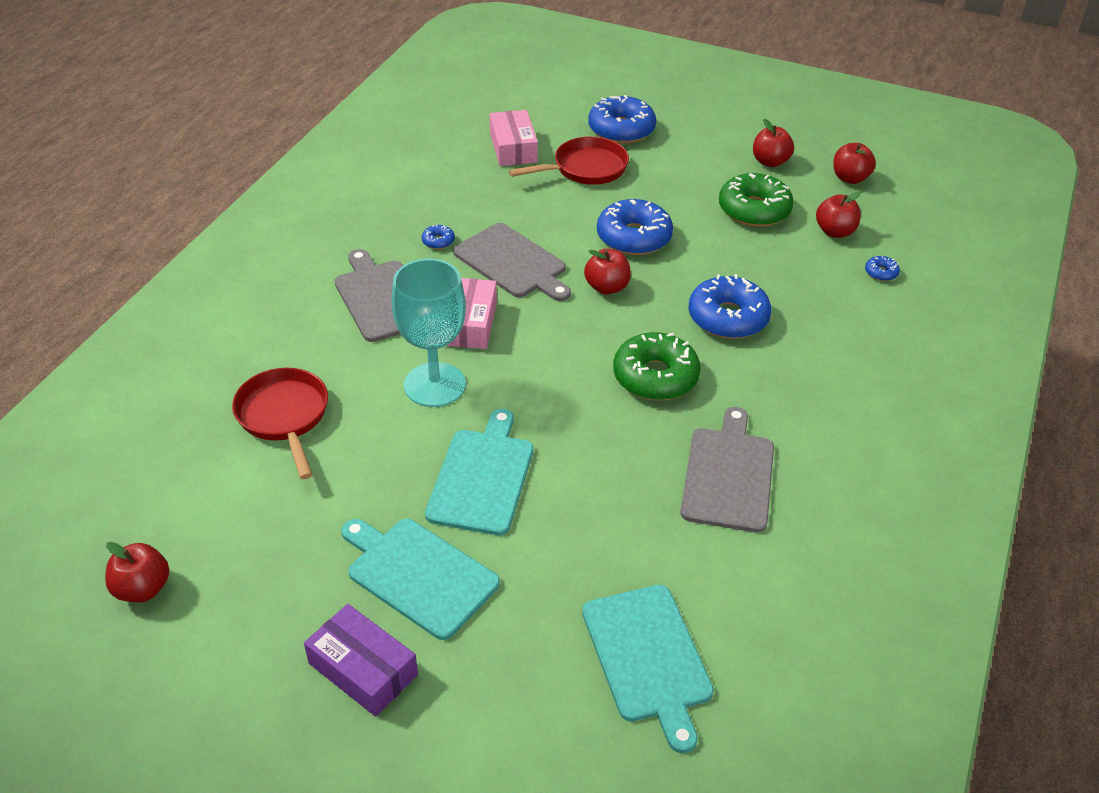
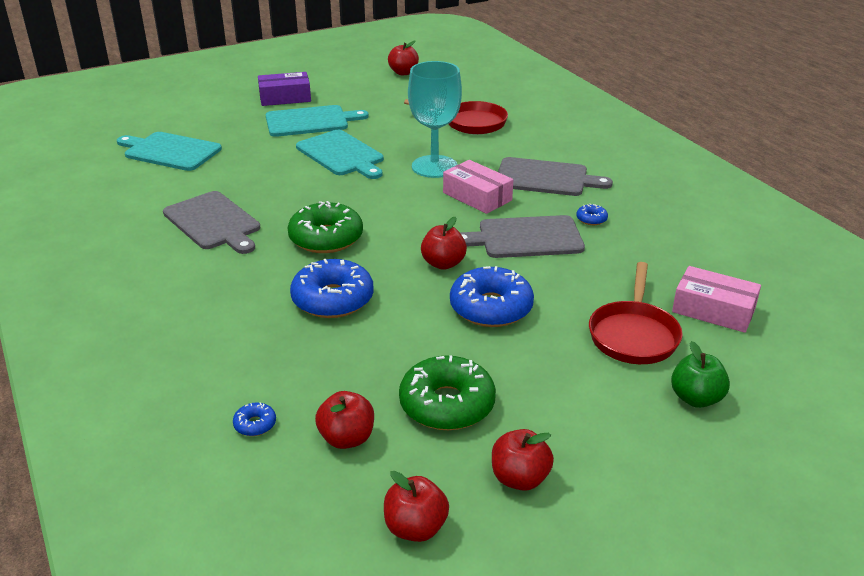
camera: 130 degrees right, 10 degrees down
blue donut [588,95,656,144] -> green apple [671,341,730,408]

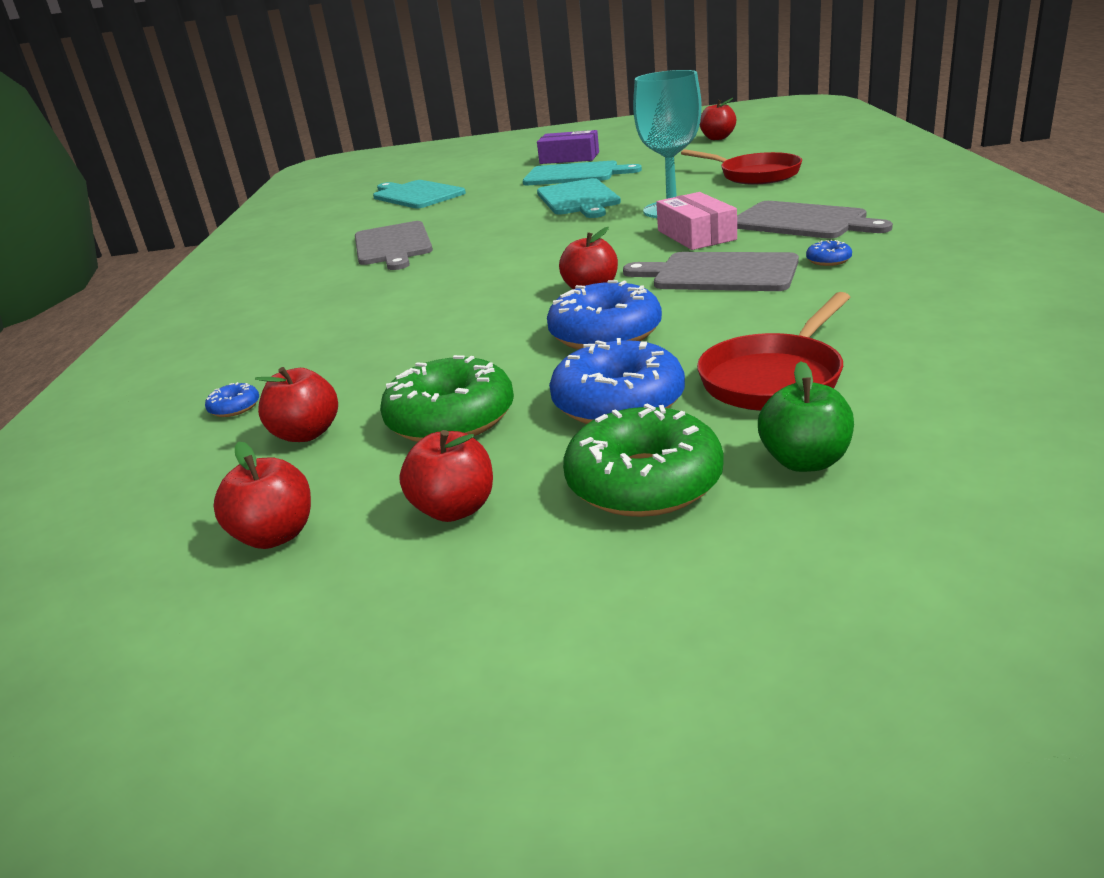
camera: 30 degrees right, 5 degrees down
green donut [287,201,363,253] -> green donut moved to [563,404,724,517]
blue donut [290,259,374,318] -> blue donut moved to [549,338,685,424]
pink box [672,266,761,333] -> none

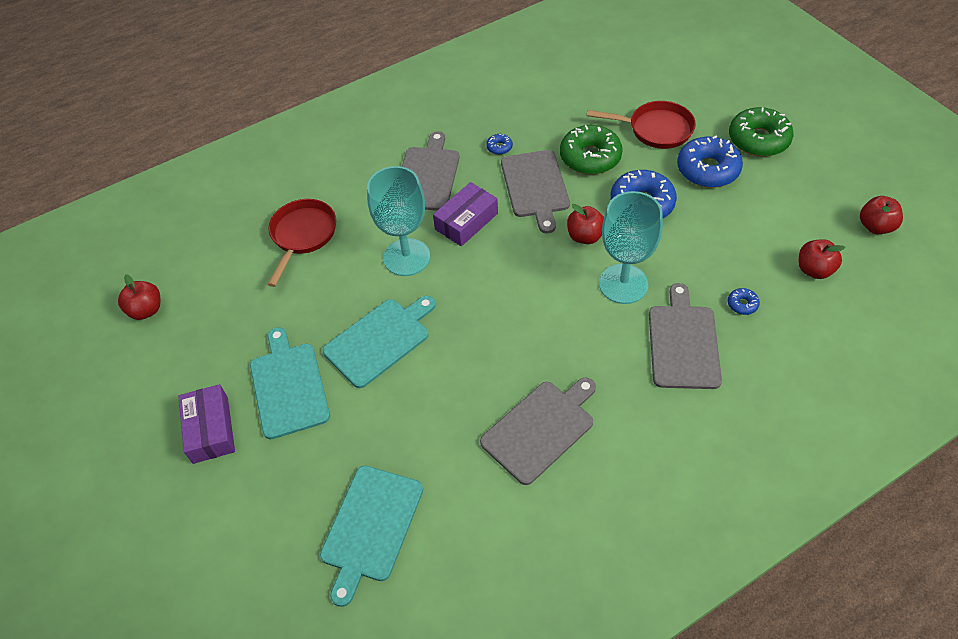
camera: 120 degrees left, 25 degrees up
blue donut [205,382,259,417] -> blue donut moved to [728,288,760,315]
green donut [380,355,514,442] -> green donut moved to [560,125,623,174]
red apple [399,430,493,522] -> none
pink box [656,192,737,250] -> purple box [433,182,498,246]
green apple [758,361,854,472] -> none
none -> turquoise goblet [599,191,663,304]
none -> grey cutting board [649,283,722,389]

